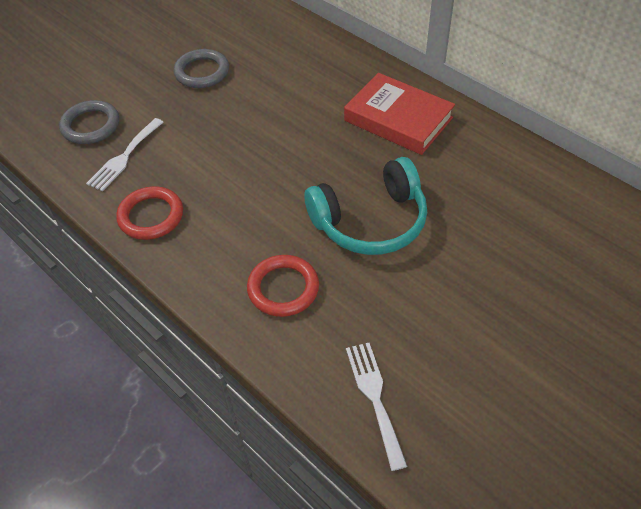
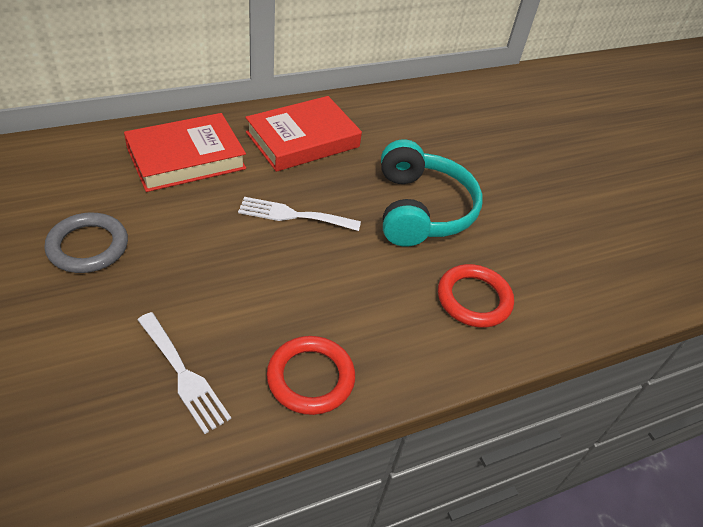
camera: 75 degrees left, 5 degrees down
grey ring [59,100,119,144] -> none
white fork [346,343,408,471] -> white fork moved to [238,197,361,231]
none -> red book [124,113,246,192]

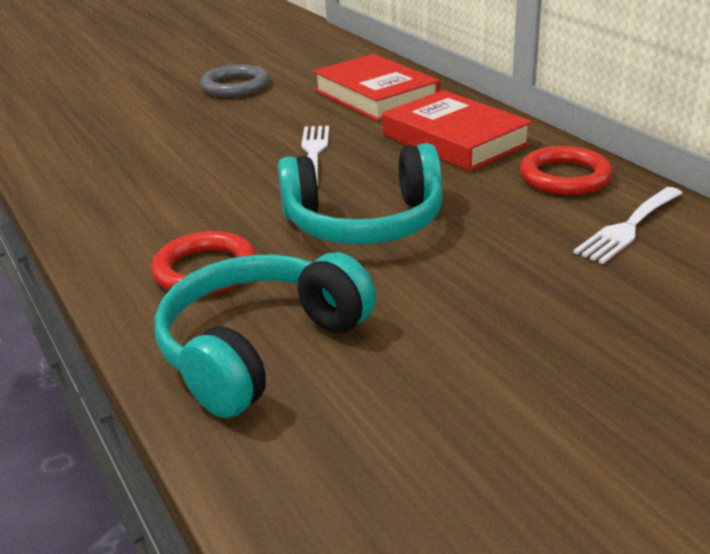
camera: 90 degrees right, 15 degrees down
white fork [138,312,231,434] -> white fork moved to [573,187,683,264]
red ring [267,336,355,415] -> red ring moved to [520,146,613,195]
none -> turquoise headphones [155,252,376,418]

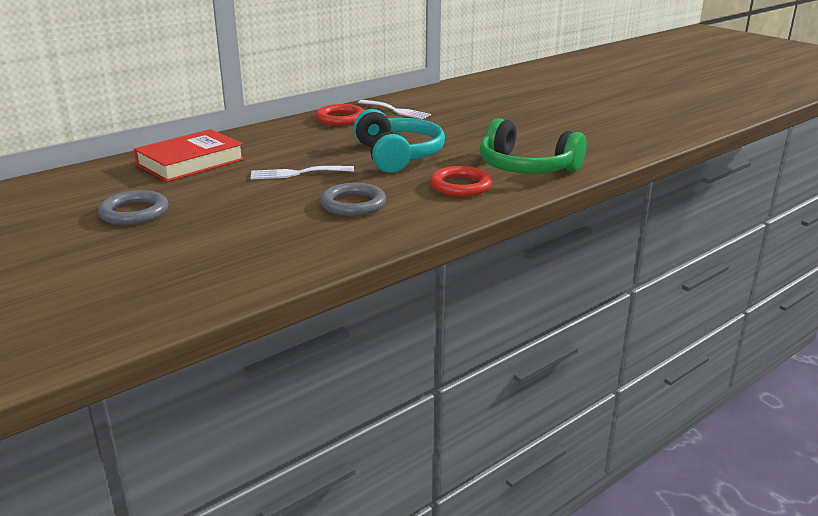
camera: 100 degrees left, 5 degrees down
turquoise headphones [155,252,376,418] -> green headphones [480,118,587,174]
red book [382,90,532,171] -> none
none -> grey ring [320,183,386,216]

